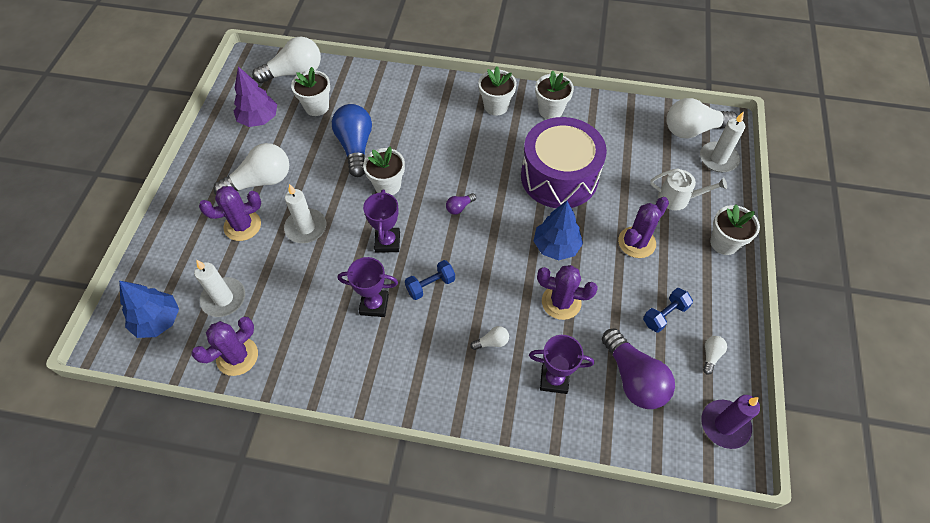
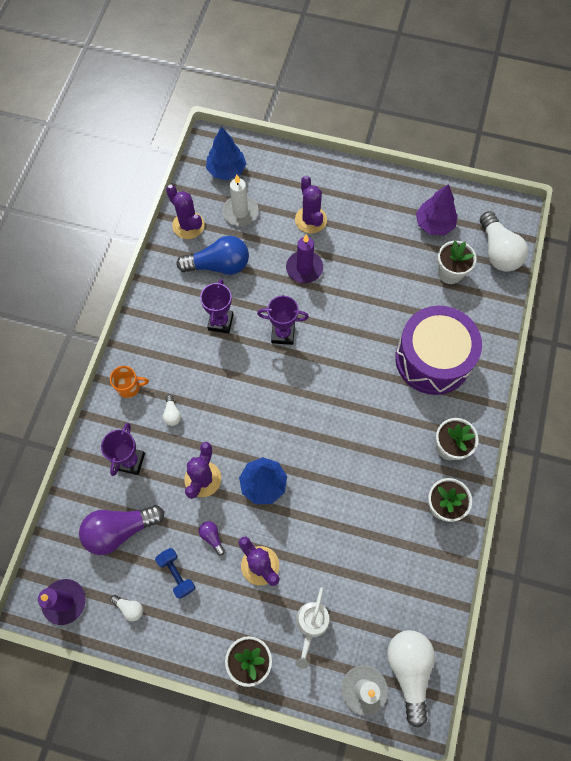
camera: 95 degrees right, 10 degrees up
white light bulb [213,143,289,195] -> none
white candle [284,184,326,243] -> purple candle [286,234,323,283]
blue light bulb [332,104,372,177] -> blue light bulb moved to [176,236,249,275]
white flower pot [363,147,405,195] -> none
blue dumbbell [405,260,455,300] -> none
purple light bulb [446,193,476,215] -> purple light bulb moved to [199,521,225,555]
purple drum [521,117,607,208] -> purple drum moved to [395,306,482,395]
none -> orange mug [110,366,149,398]

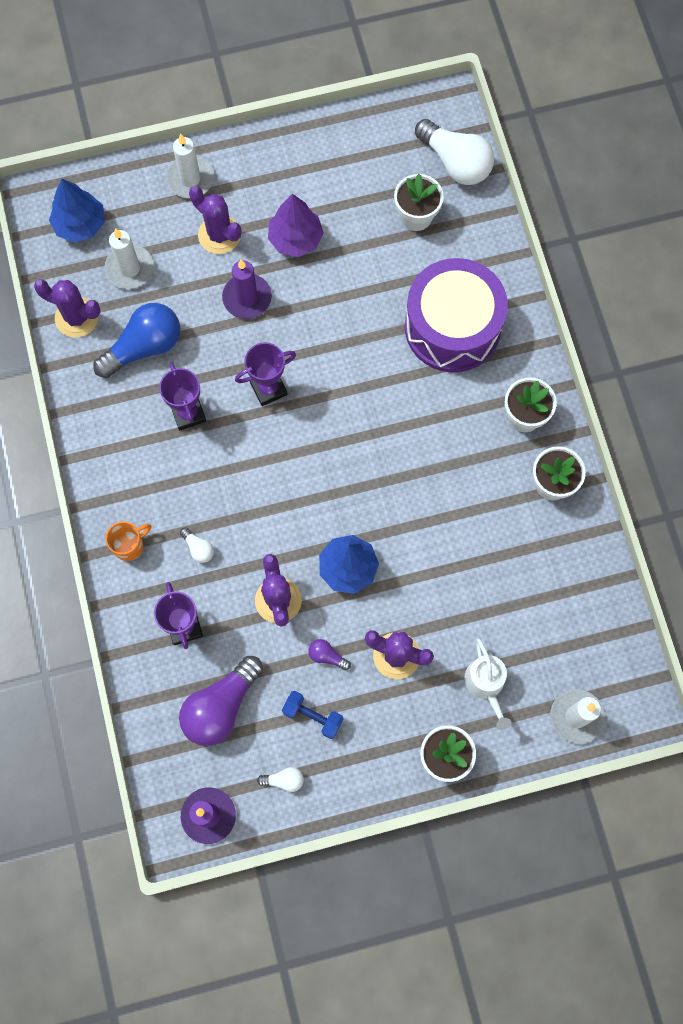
camera: 30 degrees left, 5 degrees up
white light bulb [387,630,435,727] -> none
purple tree [416,184,458,235] -> purple tree moved to [268,194,324,257]
none -> white candle [166,134,214,198]

